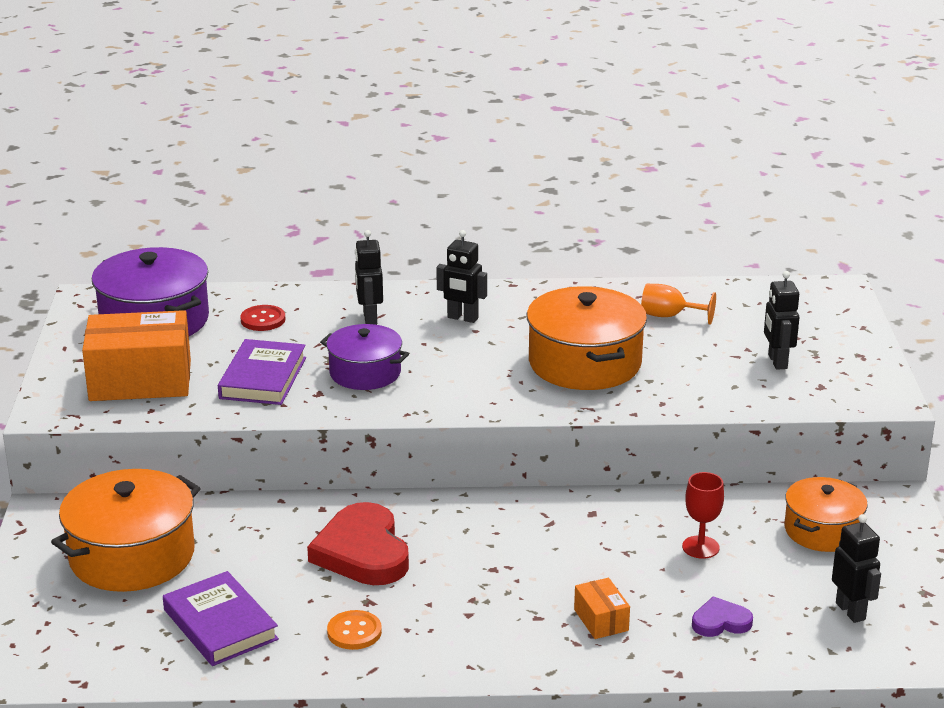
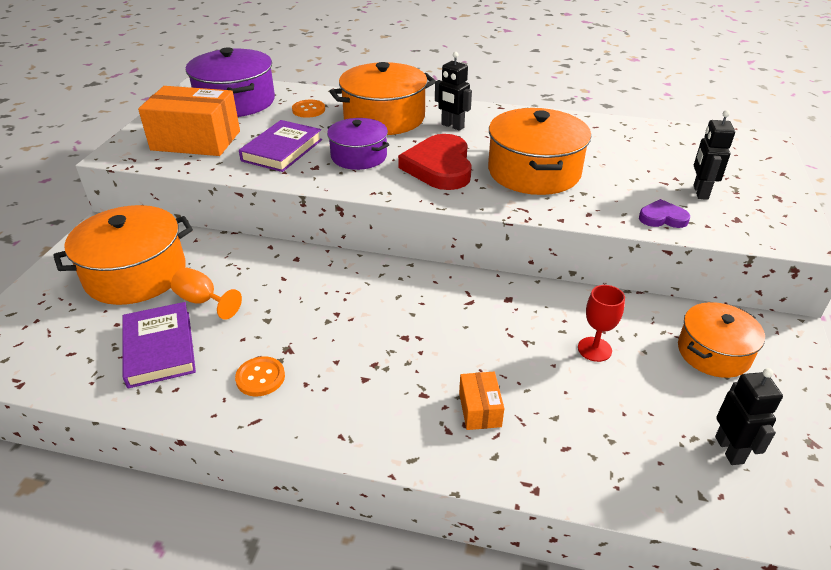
camera: 15 degrees right, 10 degrees up
red button [240,305,286,331] -> orange button [292,100,325,118]
red heart [307,502,409,585] -> red heart moved to [398,134,472,190]
black robot [355,230,383,325] -> orange pot [329,62,436,135]
orange goblet [641,284,716,325] -> orange goblet moved to [171,267,242,320]
purple heart [692,596,753,637] -> purple heart moved to [639,199,690,228]

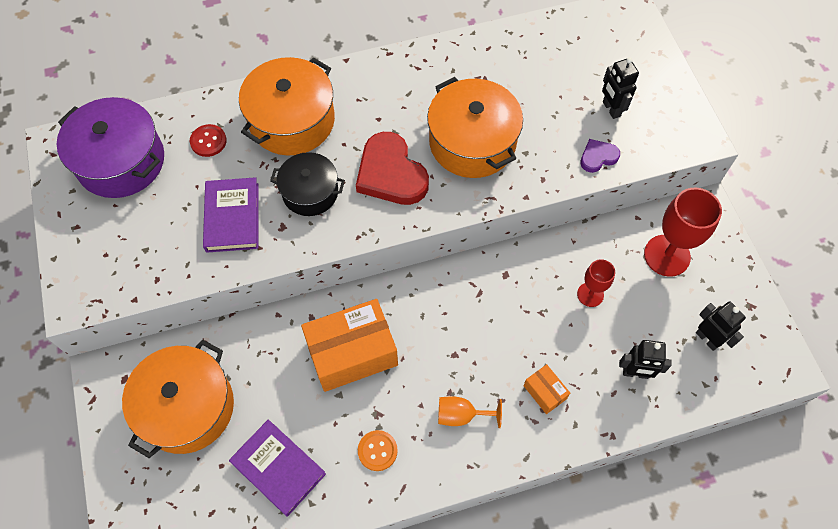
camera: 30 degrees left, 25 degrees up
orange box [138,86,240,156] -> orange box moved to [301,299,398,392]
orange goblet [171,267,242,320] -> orange goblet moved to [438,396,502,428]
orange button [292,100,325,118] -> red button [190,124,227,157]
purple pot [327,118,389,170] -> black pot [270,152,345,216]
black robot [435,52,472,131] -> black robot moved to [619,340,671,379]
orange pot [678,302,765,378] -> red goblet [644,188,722,277]

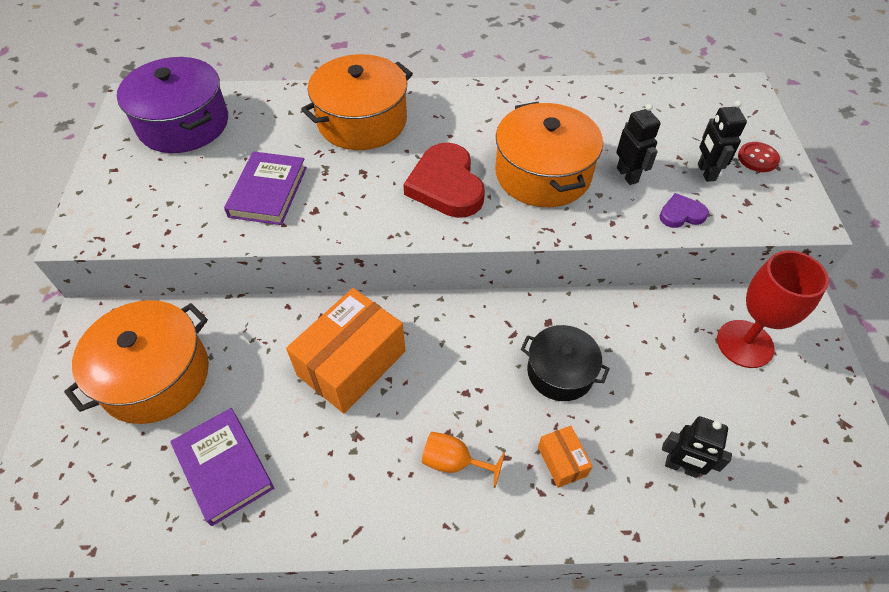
camera: 15 degrees right, 10 degrees down
red button [190,124,227,157] -> red button moved to [738,142,780,172]
black pot [270,152,345,216] -> black pot moved to [521,325,610,401]
orange box [301,299,398,392] -> orange box turned 45 degrees counterclockwise [286,288,405,413]
orange button [358,430,398,471] -> none
red goblet [577,259,615,307] -> none
black robot [696,301,746,351] -> black robot moved to [616,104,660,185]

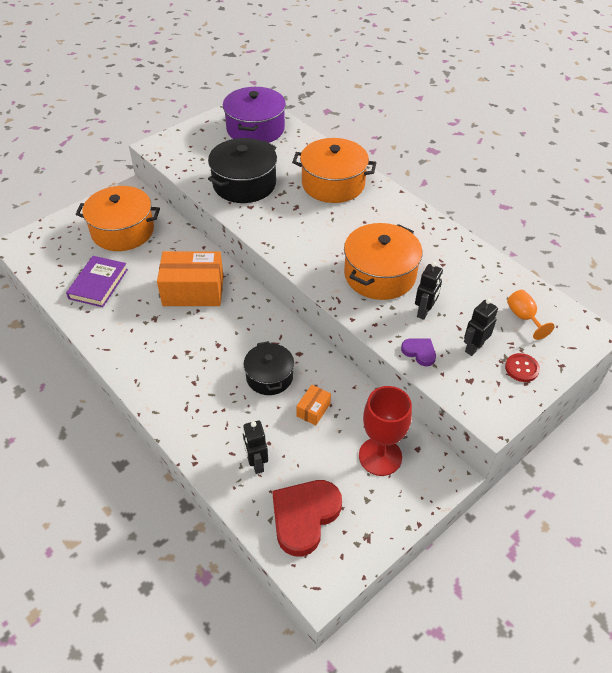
camera: 50 degrees right, 5 degrees down
purple book [224,151,307,225] -> black pot [208,138,277,203]
red heart [403,143,485,218] -> red heart moved to [272,480,342,556]
orange goblet [422,432,505,488] -> orange goblet moved to [507,290,555,340]
orange box [538,426,593,488] -> orange box moved to [296,385,331,426]

